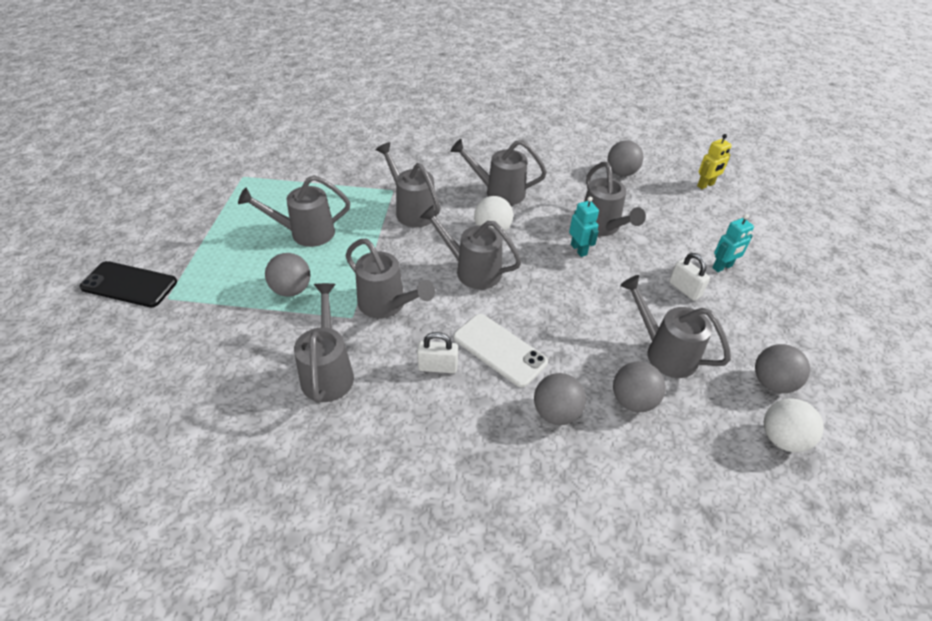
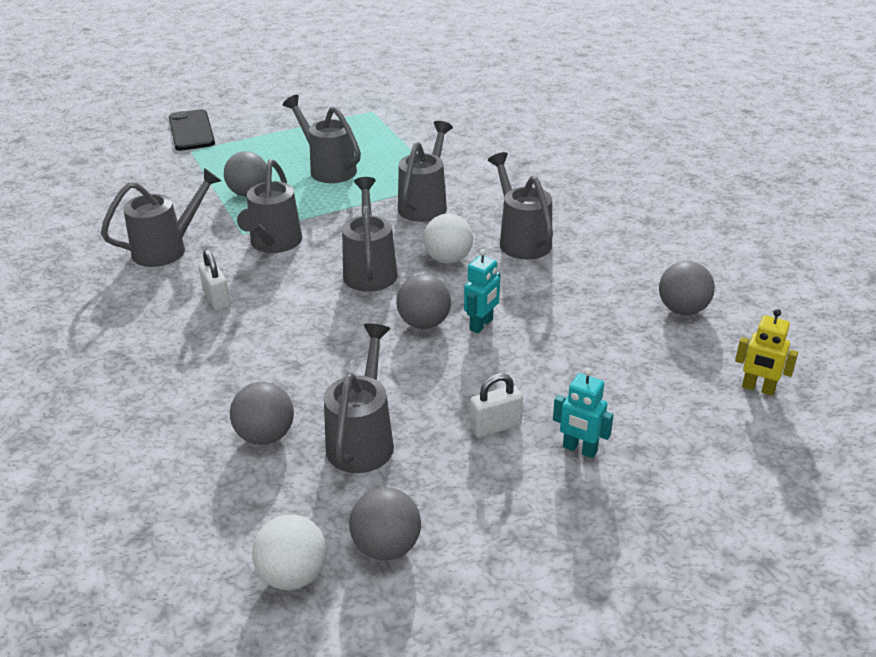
camera: 60 degrees right, 10 degrees down
white phone [453,314,548,387] -> none
grey ball [534,373,586,425] -> grey ball moved to [396,274,451,329]
grey watering can [584,162,646,236] -> none
white padlock [669,253,710,301] -> white padlock turned 45 degrees clockwise [470,373,523,438]

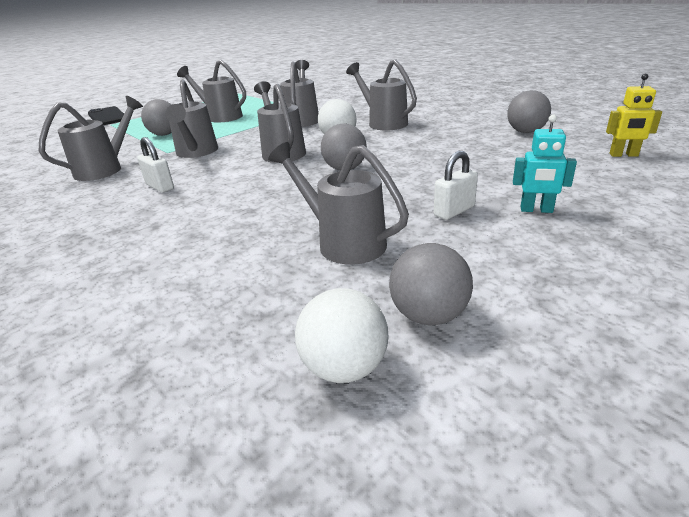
camera: 15 degrees left, 5 degrees down
grey ball [230,382,294,445] -> none
grey watering can [324,323,394,473] -> grey watering can turned 45 degrees counterclockwise [268,142,409,265]
turquoise robot [464,249,500,333] -> none

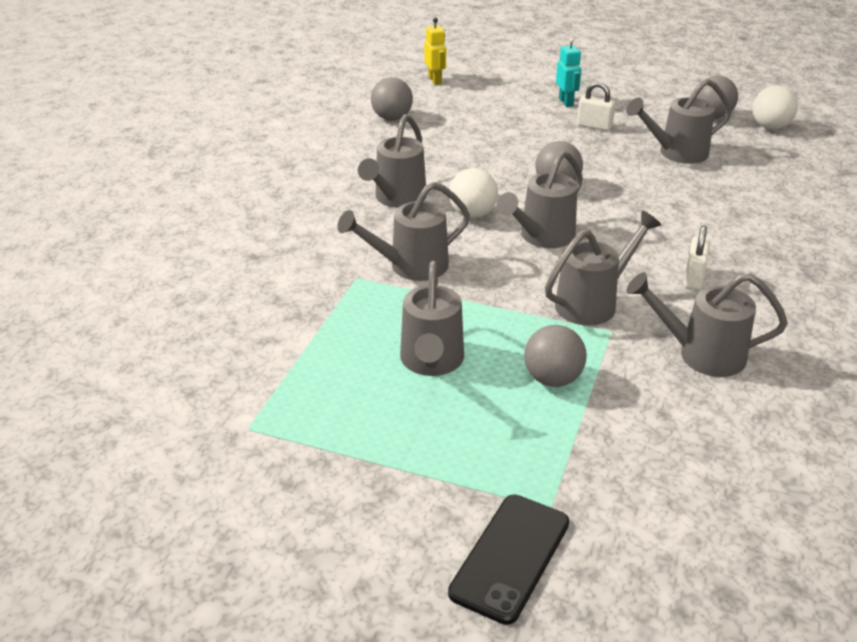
camera: 120 degrees left, 5 degrees up
grey watering can [268,142,409,265] -> grey watering can turned 60 degrees clockwise [626,79,732,164]

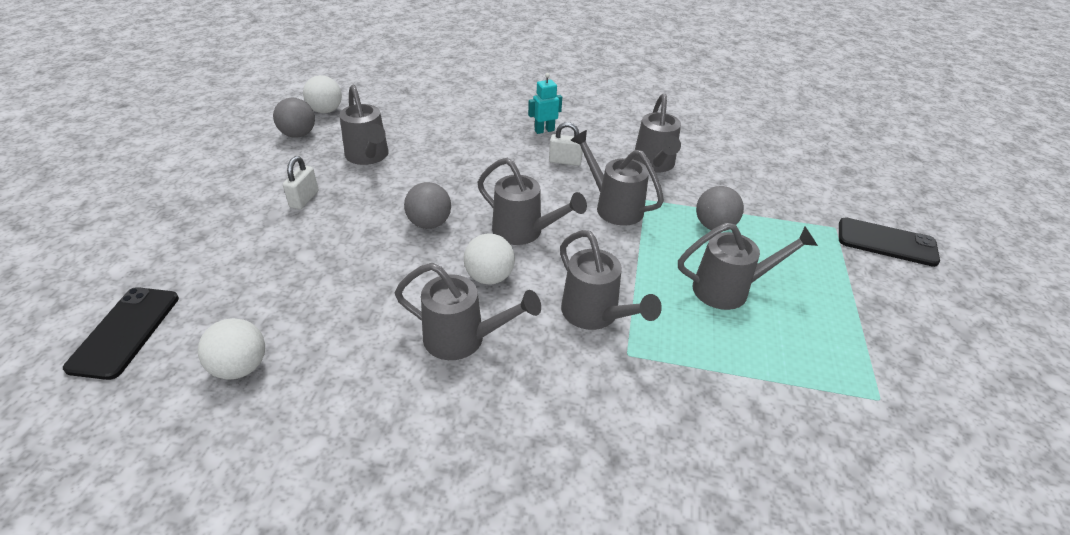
camera: 100 degrees left, 5 degrees up
grey ball [371,77,413,120] -> white ball [198,318,265,379]
yellow robot [424,18,446,85] -> black phone [63,287,179,380]
turquoise robot [556,37,581,107] -> turquoise robot moved to [528,73,562,134]

